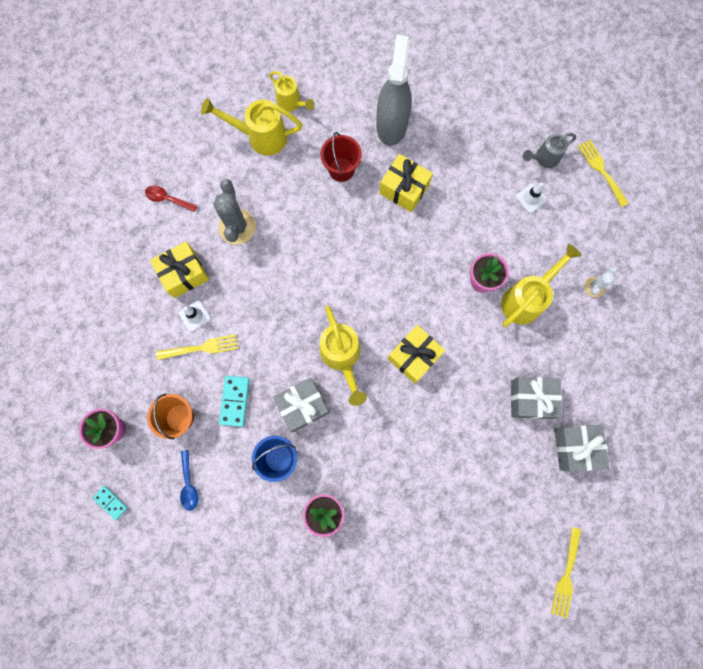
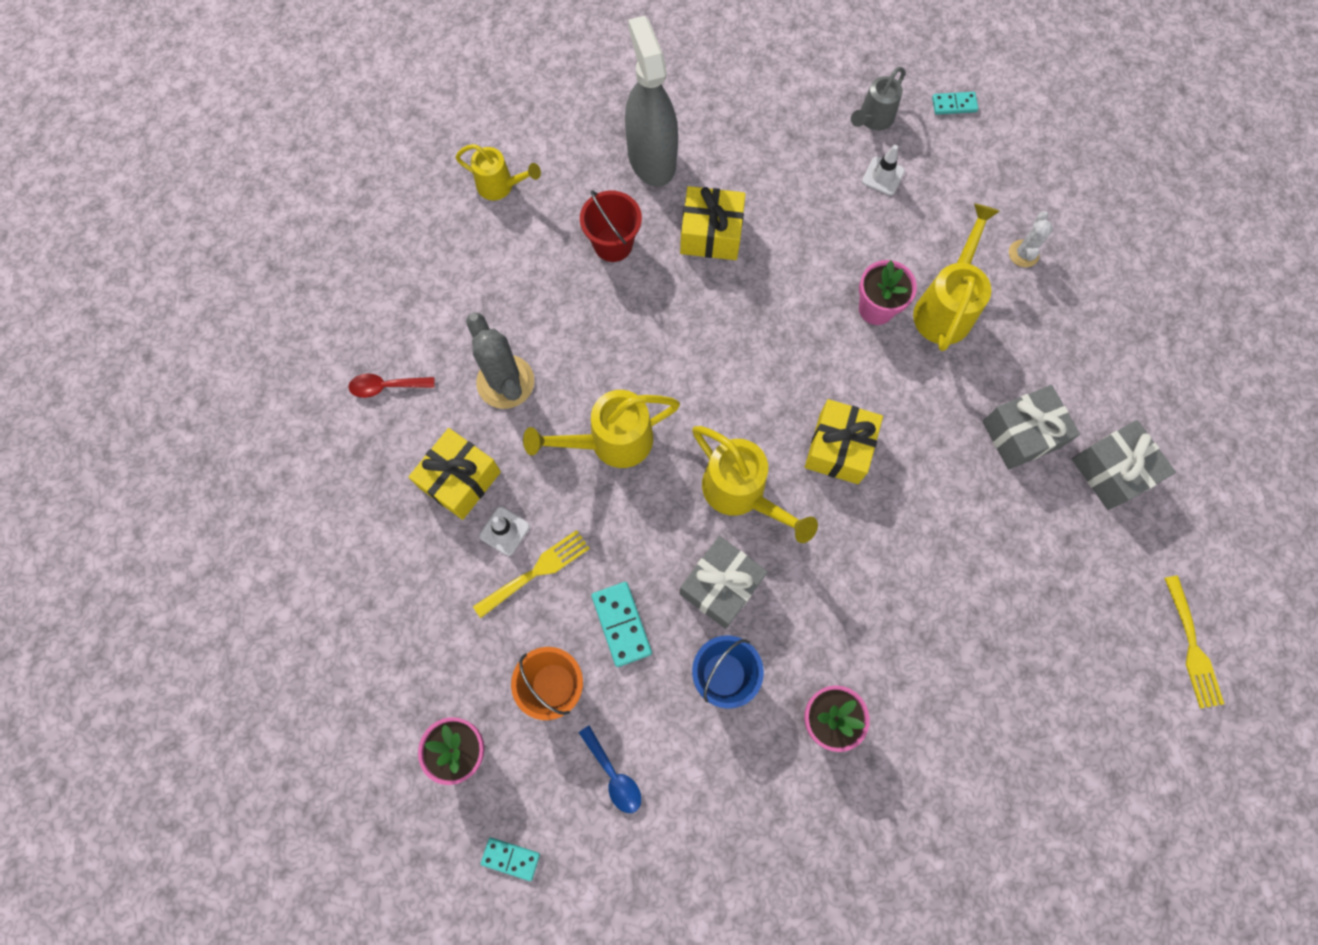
camera: 25 degrees left, 5 degrees down
yellow watering can [201,98,303,155] -> yellow watering can moved to [523,390,680,468]
yellow fork [578,140,629,207] -> turquoise domino [932,92,978,115]

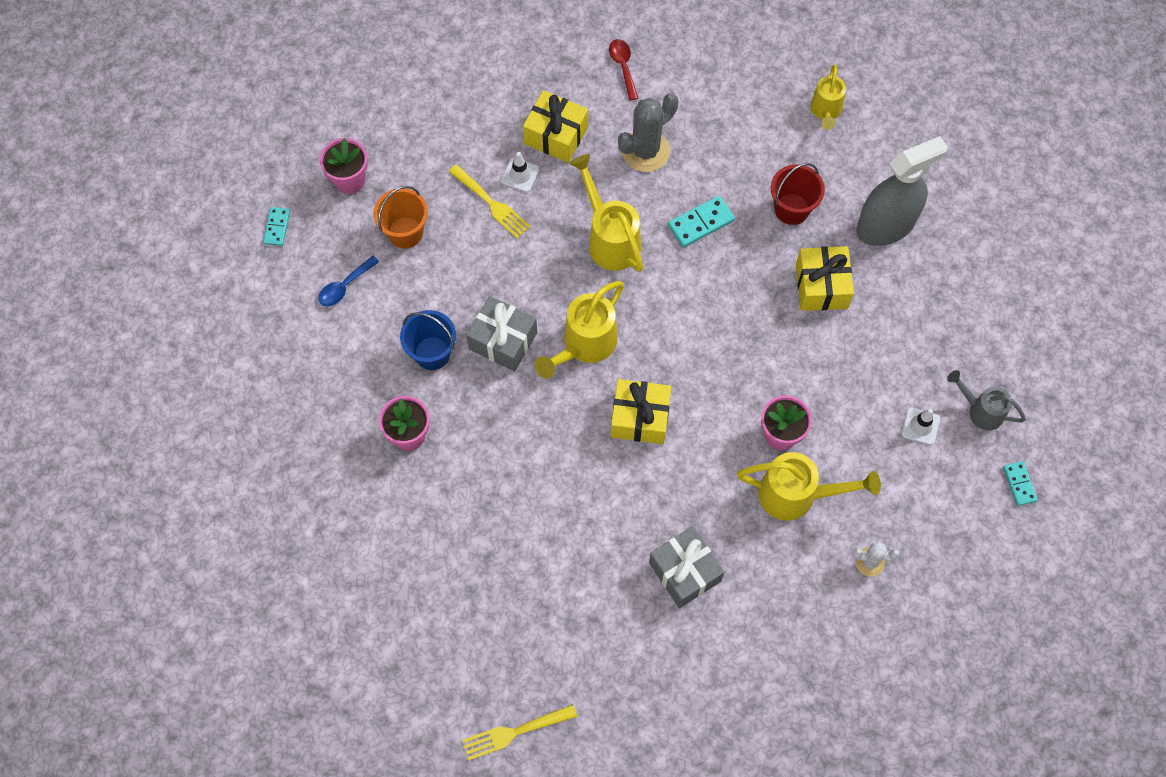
camera: 80 degrees right, 5 degrees down
turquoise domino [591,582,652,667] -> turquoise domino moved to [668,196,735,248]
grey gift [1072,420,1176,510] -> none

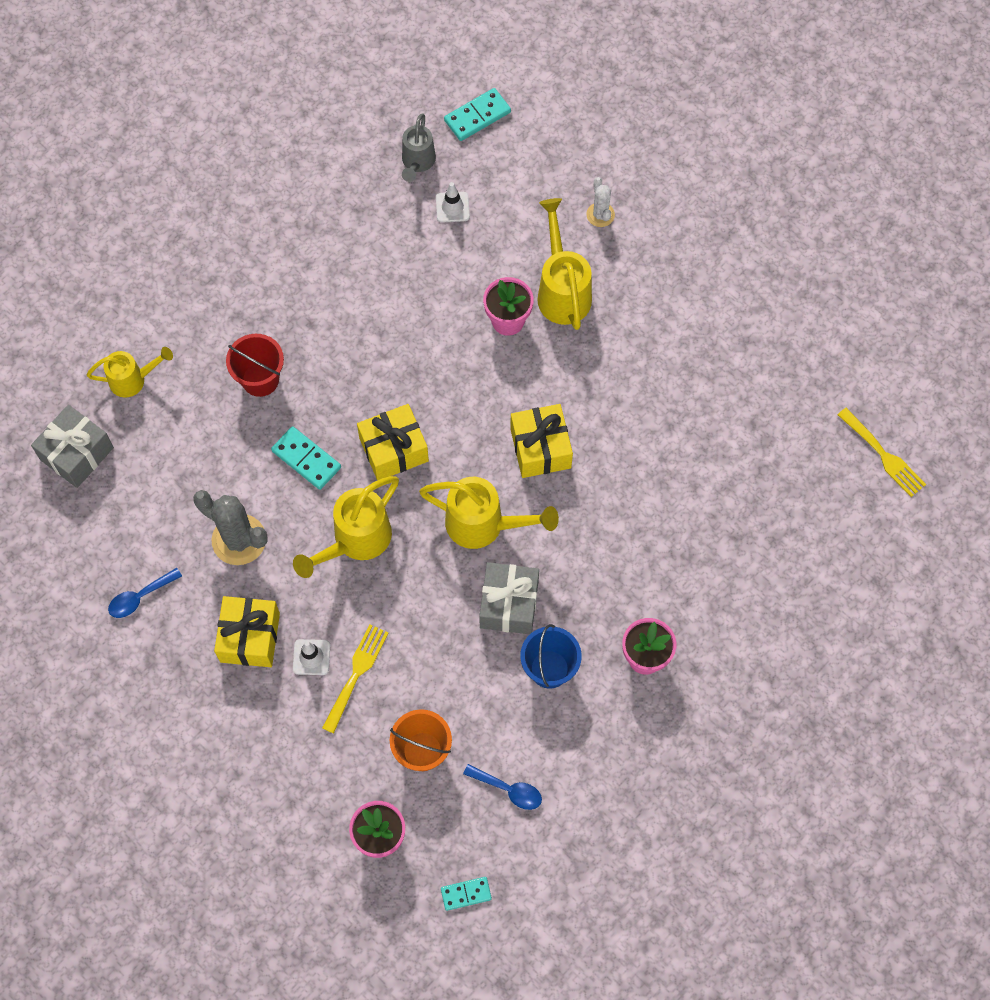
camera: 110 degrees left, 0 degrees up
red spoon [609,39,638,100] -> blue spoon [108,568,182,618]
grey gift [649,526,725,608] -> grey gift moved to [31,405,114,488]
yellow gift [796,246,854,311] -> yellow gift moved to [357,404,429,481]
grey spray bottle [856,136,948,246] -> none
turquoise domino [1003,461,1038,506] -> turquoise domino [444,88,511,141], size x1.52

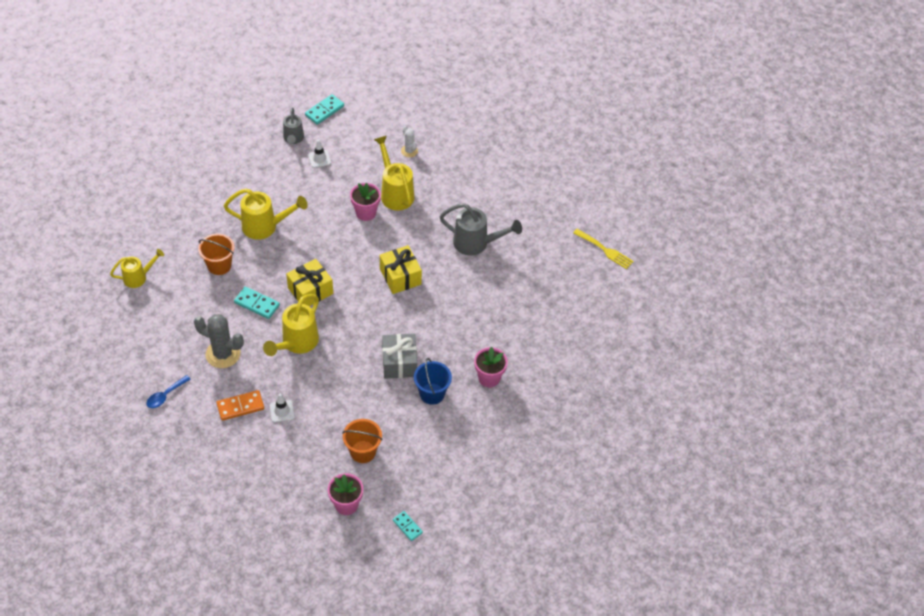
camera: 15 degrees left, 15 degrees down
grey gift [31,405,114,488] -> none
yellow gift [214,596,280,667] -> orange domino [216,390,264,421]
red bucket [226,334,284,397] -> orange bucket [198,234,235,275]
yellow fork [322,624,389,733] -> none
yellow watering can [419,477,559,549] -> yellow watering can moved to [224,188,308,240]
turquoise domino [441,877,492,911] -> turquoise domino turned 75 degrees clockwise [393,511,423,541]
blue spoon [463,764,542,810] -> none
none -> grey watering can [440,203,522,255]

